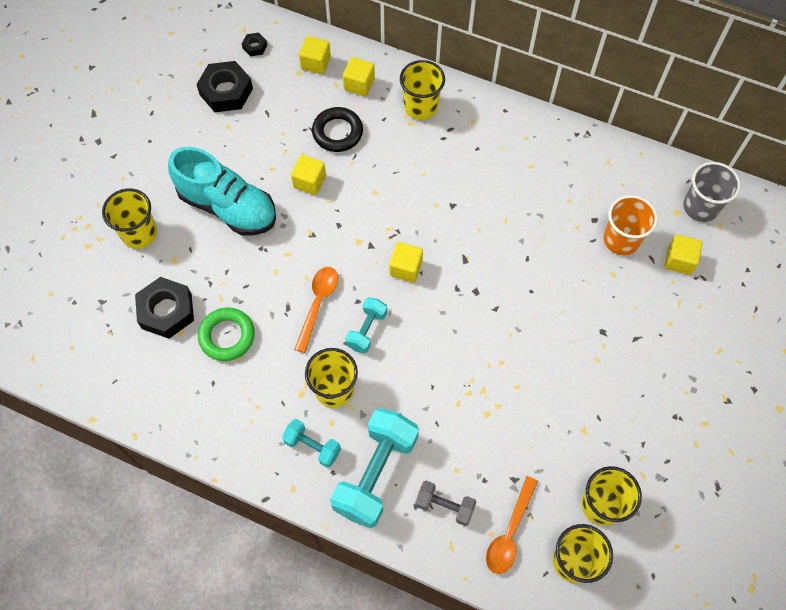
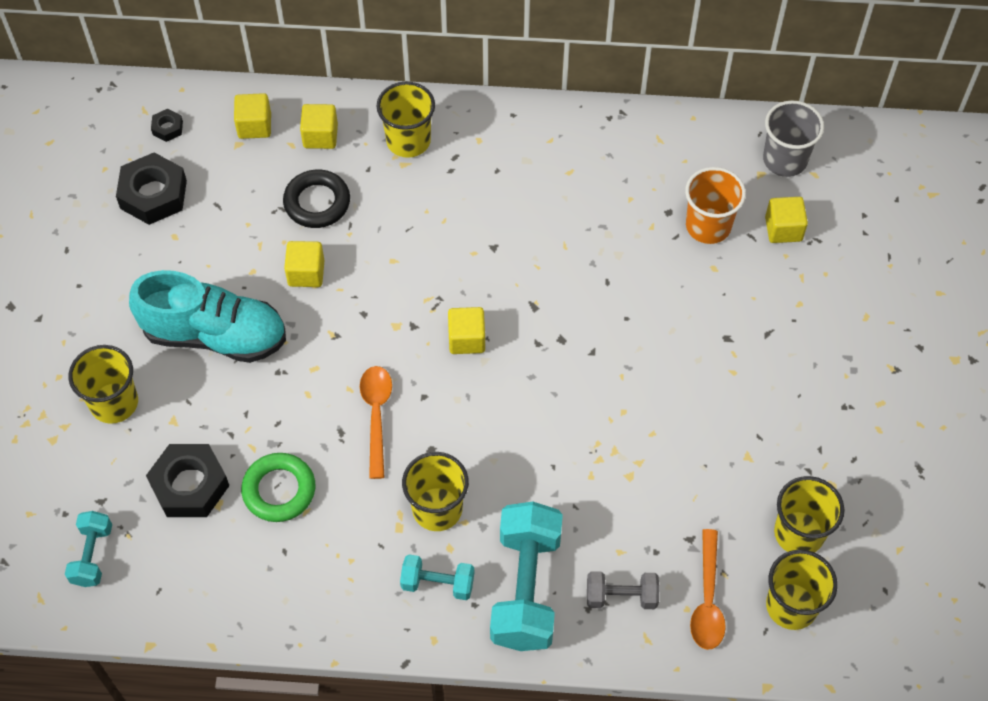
camera: 20 degrees left, 5 degrees down
turquoise dumbbell [345,297,387,353] -> turquoise dumbbell moved to [65,511,112,587]

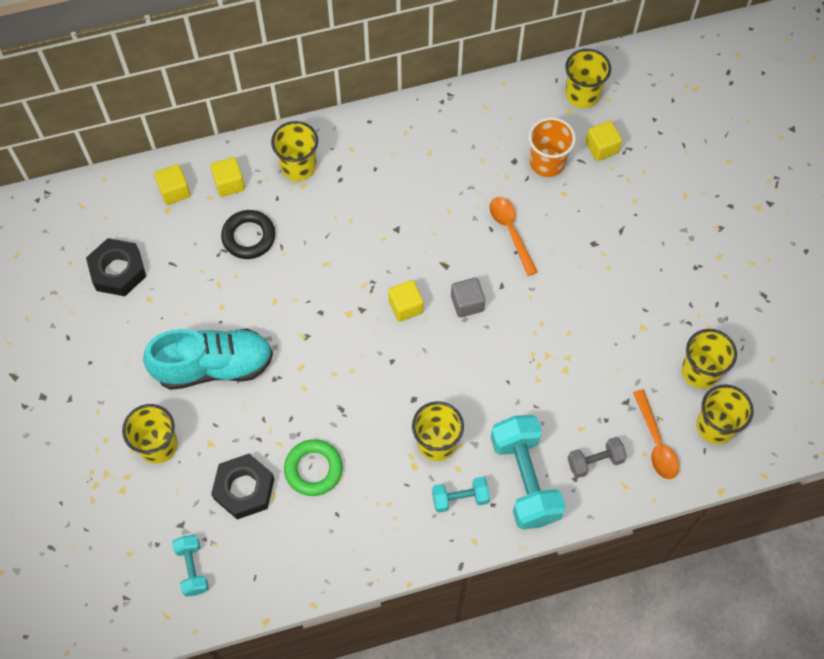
camera: 20 degrees left, 5 degrees up
black nut [151,109,183,142] -> none
yellow cube [284,241,324,287] -> none
orange spoon [360,366,392,479] -> orange spoon moved to [489,197,537,276]
grey cup [763,100,824,177] -> yellow cup [565,49,611,108]
none -> grey cube [451,277,485,318]

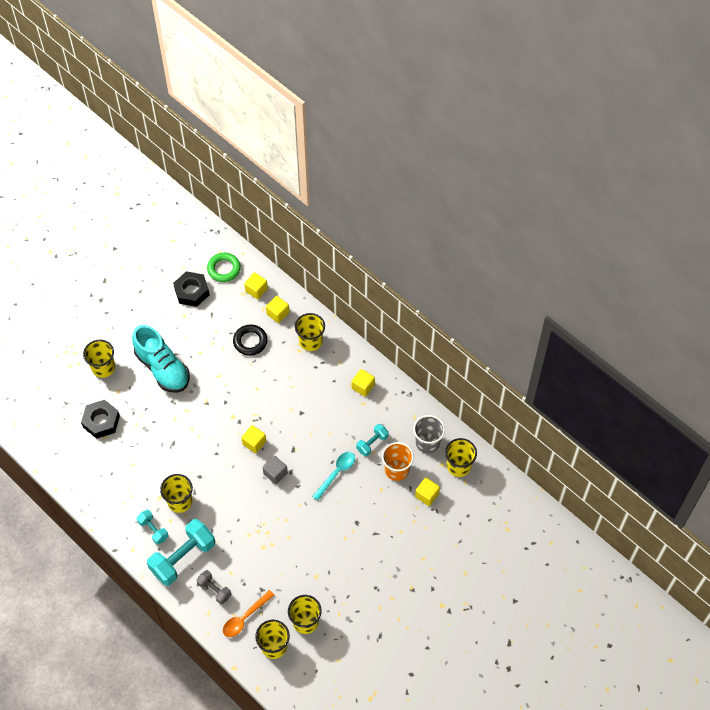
camera: 60 degrees right, 5 degrees down
turquoise dumbbell [172,535,209,597] -> turquoise dumbbell moved to [356,424,389,456]
green ring [284,439,343,496] -> green ring moved to [207,253,241,282]
orange spoon [489,197,537,276] -> turquoise spoon [312,452,355,501]
none -> yellow cube [352,369,375,397]
none -> grey cup [413,415,445,454]

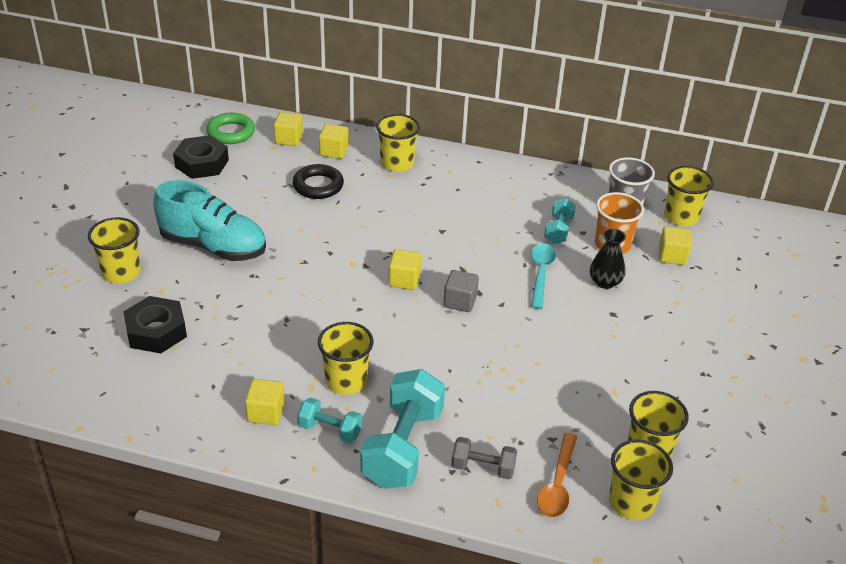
camera: 30 degrees left, 20 degrees down
yellow cube [352,369,375,397] -> yellow cube moved to [245,379,285,425]
none -> black vase [590,229,626,289]

